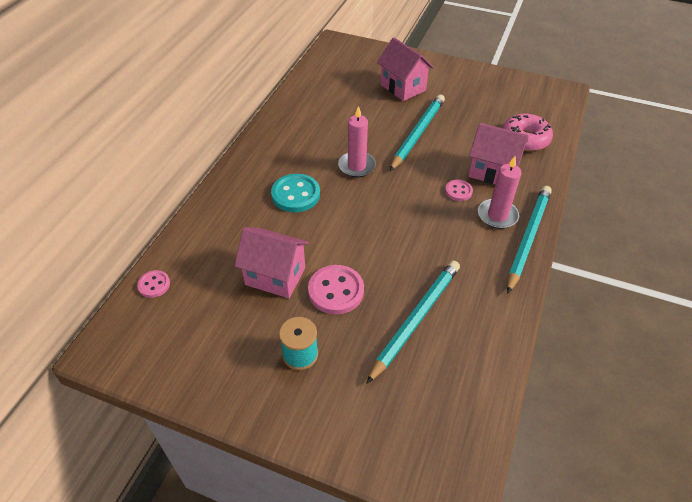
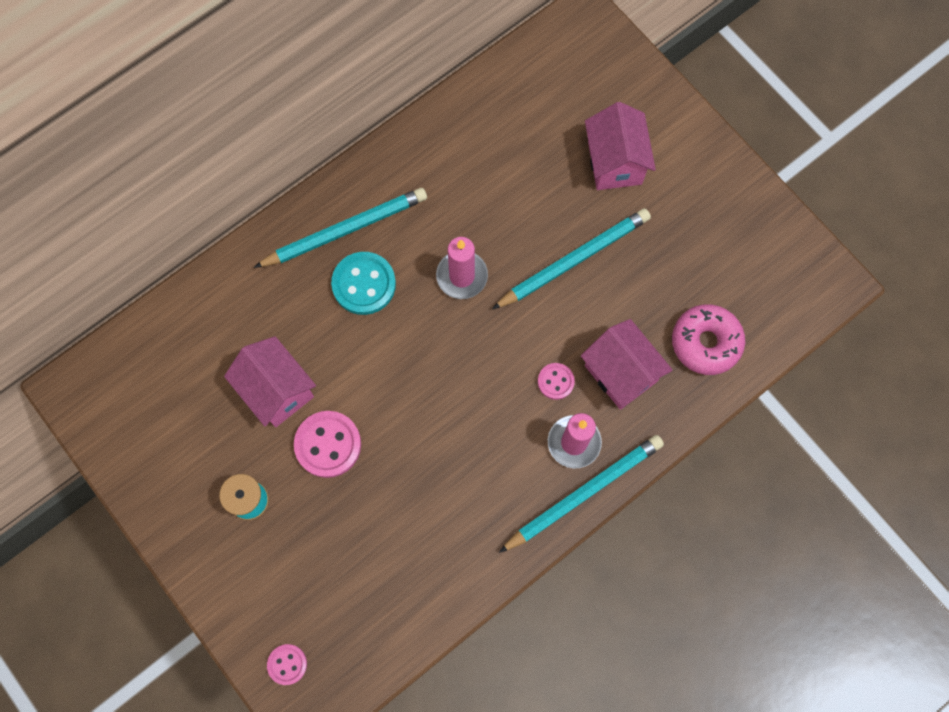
camera: 30 degrees right, 25 degrees up
pink button [137,270,170,298] -> pink button moved to [267,644,307,685]
turquoise pencil [366,260,460,384] -> turquoise pencil moved to [254,188,427,268]

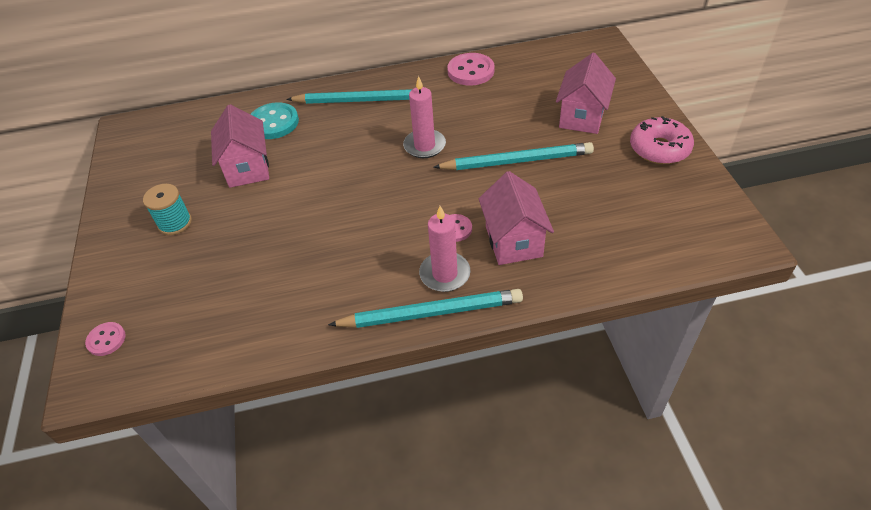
camera: 30 degrees right, 25 degrees down
pink button [294,411,361,478] -> pink button moved to [447,53,495,86]
turquoise button [331,252,396,315] -> turquoise button moved to [251,102,299,139]
pink donut [672,304,745,375] -> pink donut moved to [630,116,694,164]

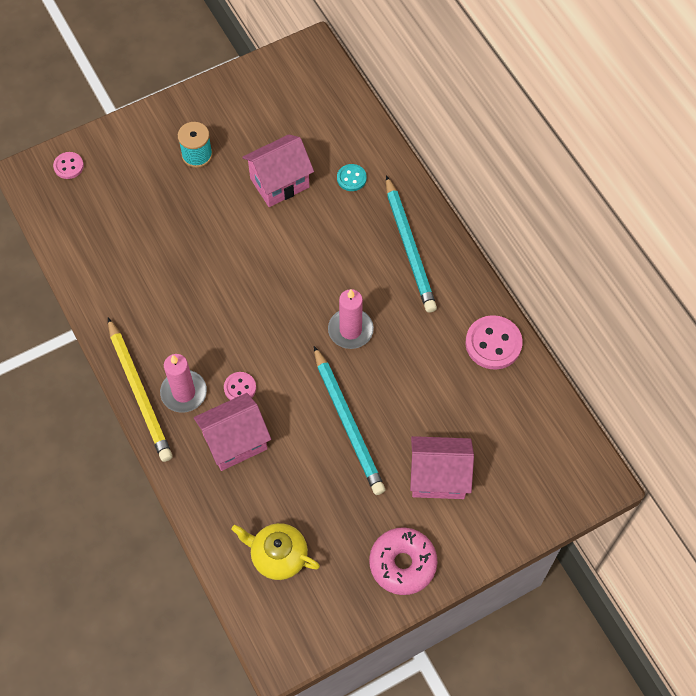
camera: 70 degrees right, 15 degrees up
turquoise button [251,102,299,139] -> turquoise button [337,164,367,191], size x0.56
turquoise pencil [328,289,523,328] -> yellow pencil [108,318,173,462]
none -> yellow teapot [231,523,320,580]

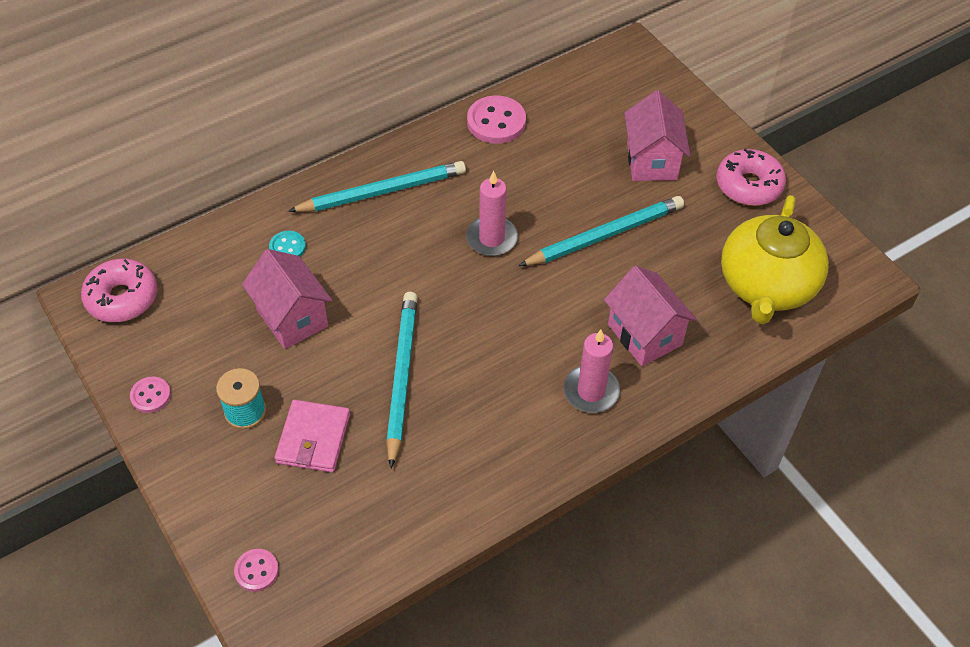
camera: 95 degrees left, 10 degrees down
yellow pencil [108,318,173,462] -> none
pink button [224,372,256,400] -> pink button moved to [130,377,171,413]
yellow teapot [231,523,320,580] -> yellow teapot [721,195,829,324], size x1.70
none -> pink donut [81,259,157,322]
none -> pink wallet [275,400,350,473]
none -> turquoise pencil [386,292,418,468]

